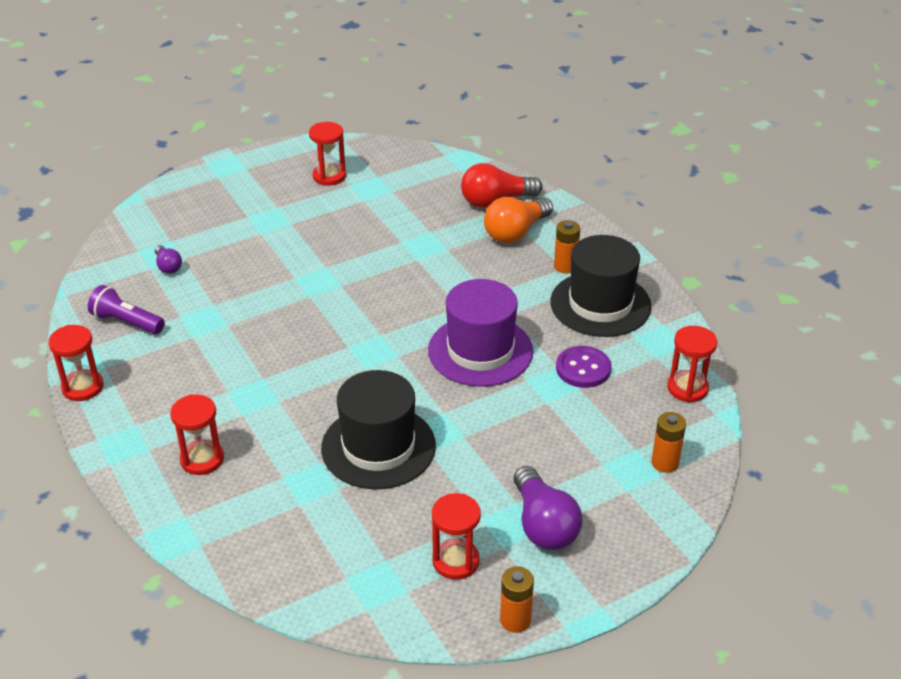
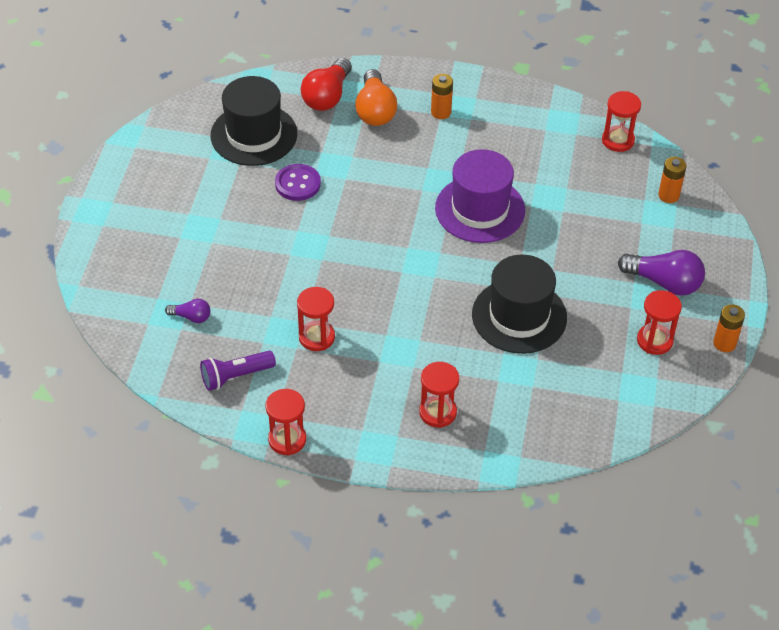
camera: 50 degrees left, 10 degrees up
red hourglass [309,122,346,185] -> red hourglass moved to [297,287,335,351]
black hat [550,235,652,337] -> black hat moved to [210,76,297,166]
purple button [556,346,611,388] -> purple button moved to [275,164,321,201]

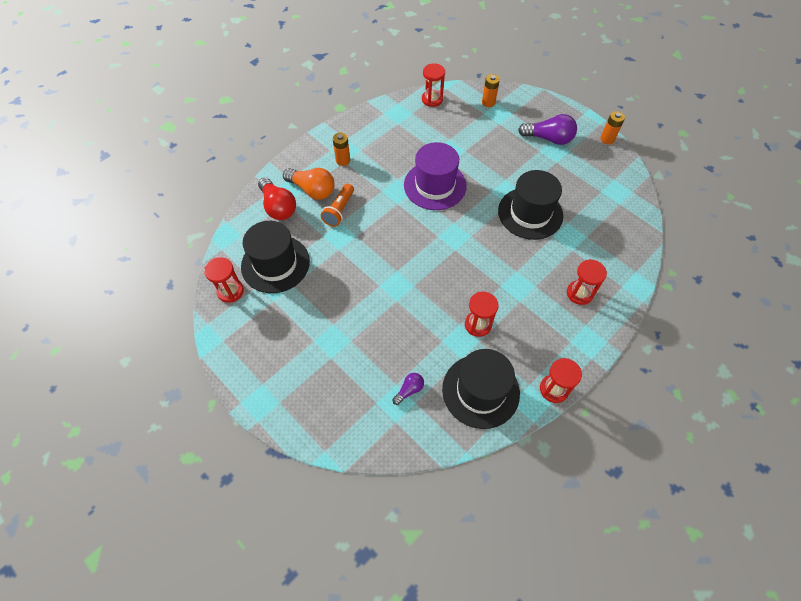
camera: 55 degrees left, 10 degrees up
purple flashlight [200,351,276,391] -> black hat [442,349,520,429]
purple button [275,164,321,201] -> none
purple light bulb [618,250,705,296] -> purple light bulb turned 45 degrees clockwise [518,114,577,145]
red hourglass [637,290,682,355] -> red hourglass moved to [204,257,244,303]
none -> orange flashlight [321,184,354,227]

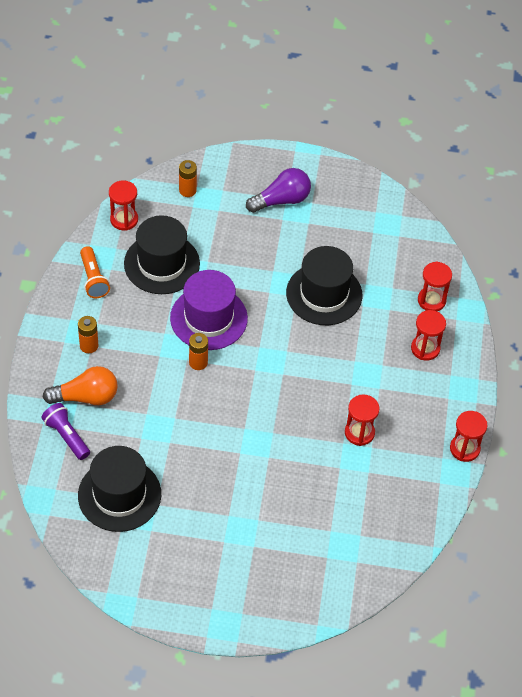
camera: 40 degrees left, 5 degrees down
red hourglass [204,257,244,303] -> red hourglass moved to [418,261,452,311]
red light bulb [258,177,296,220] -> purple flashlight [41,403,90,460]
orange flashlight [321,184,354,227] -> orange flashlight moved to [80,246,110,298]
purple light bulb [392,373,424,405] -> none
black hat [442,349,520,429] -> black hat moved to [124,215,200,294]
orange battery [600,111,625,145] -> orange battery moved to [189,333,208,370]

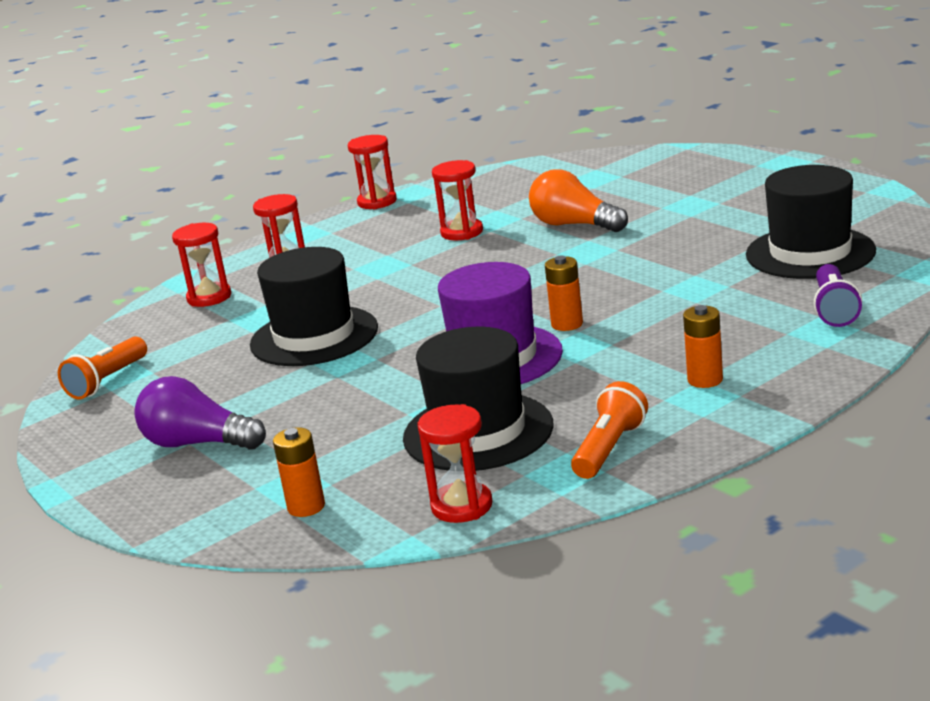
camera: 130 degrees left, 30 degrees down
orange light bulb [43,366,118,405] -> orange light bulb moved to [529,169,628,232]
none -> orange flashlight [58,337,147,399]

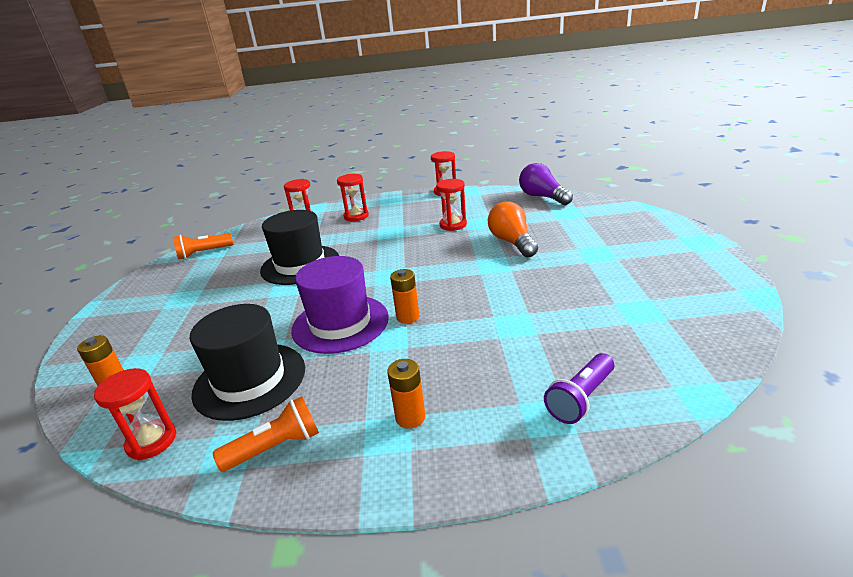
camera: 35 degrees right, 5 degrees up
purple light bulb [134,376,266,450] -> purple light bulb moved to [519,163,573,205]
black hat [746,165,876,279] -> none

